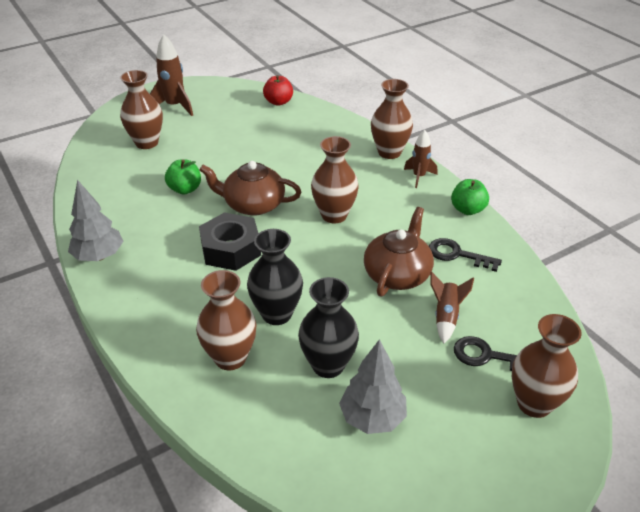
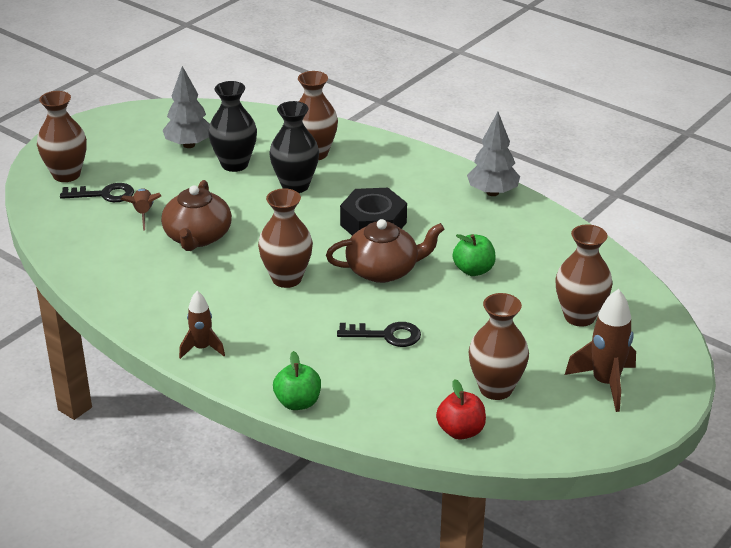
camera: 160 degrees right, 5 degrees down
brown vase [371,79,413,159] -> brown vase moved to [469,293,529,400]
black key [429,238,502,272] -> black key moved to [337,322,421,347]
green apple [451,179,489,215] -> green apple moved to [273,351,321,410]

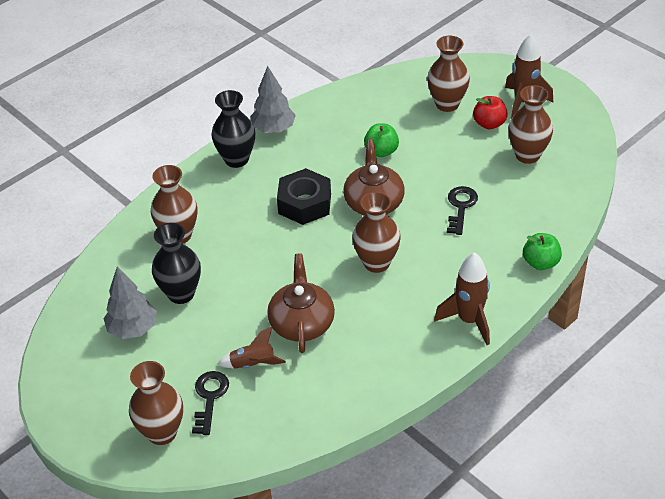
camera: 80 degrees left, 10 degrees up
brown teapot [161,180,232,251] -> brown teapot turned 105 degrees counterclockwise [267,254,335,353]
brown rocket [179,291,225,359] -> brown rocket [434,252,490,345], size x1.58
black vase [270,101,319,193] -> black vase moved to [212,90,255,168]
red apple [436,379,486,440] -> red apple moved to [473,96,508,129]

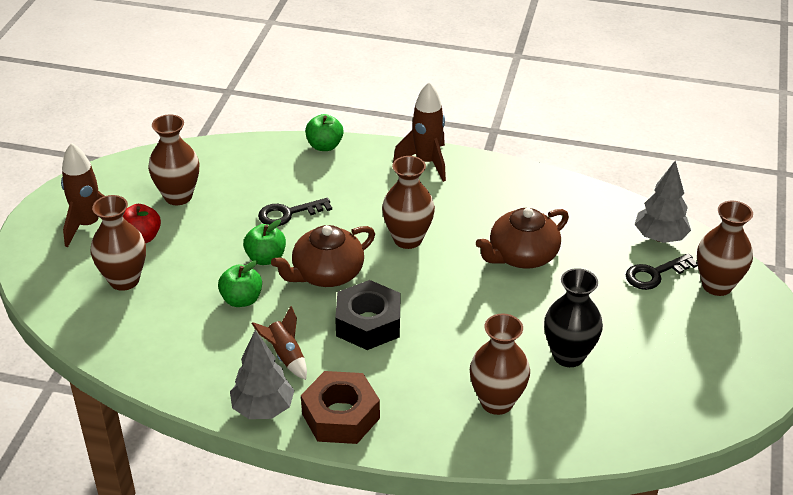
camera: 125 degrees left, 5 degrees down
grey tree [104,266,157,339] -> grey tree moved to [635,161,691,243]
black vase [212,90,255,168] -> brown nut [301,371,380,444]
brown rocket [217,327,286,368] -> brown rocket moved to [251,306,307,380]
none -> green apple [243,220,286,265]

